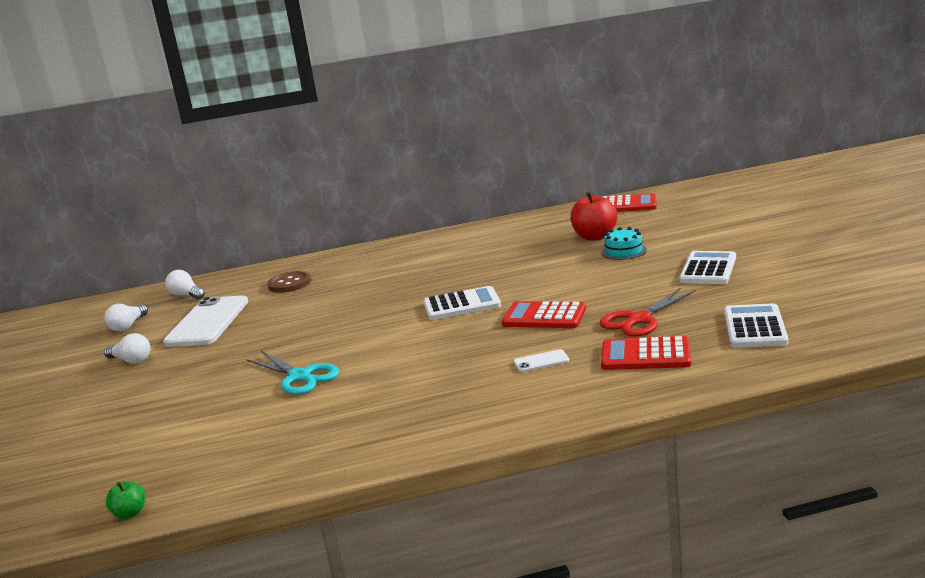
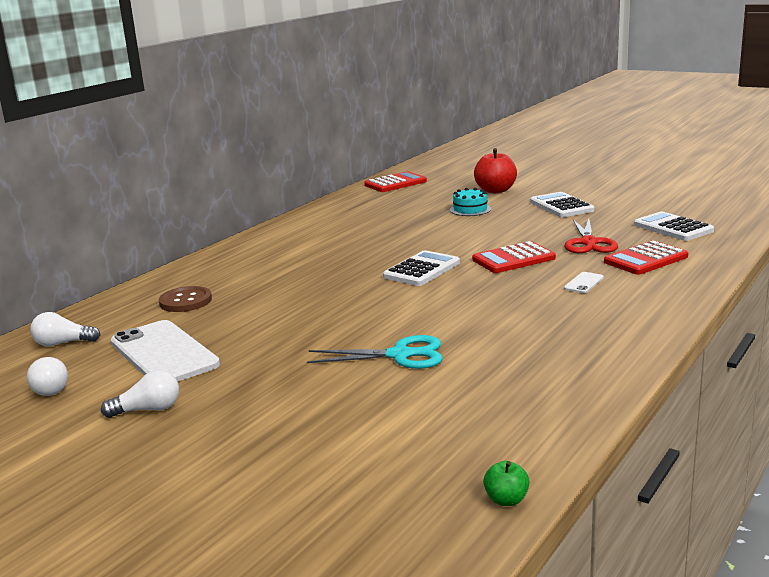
camera: 45 degrees left, 0 degrees up
red apple [570,191,617,240] -> red apple moved to [474,148,517,193]

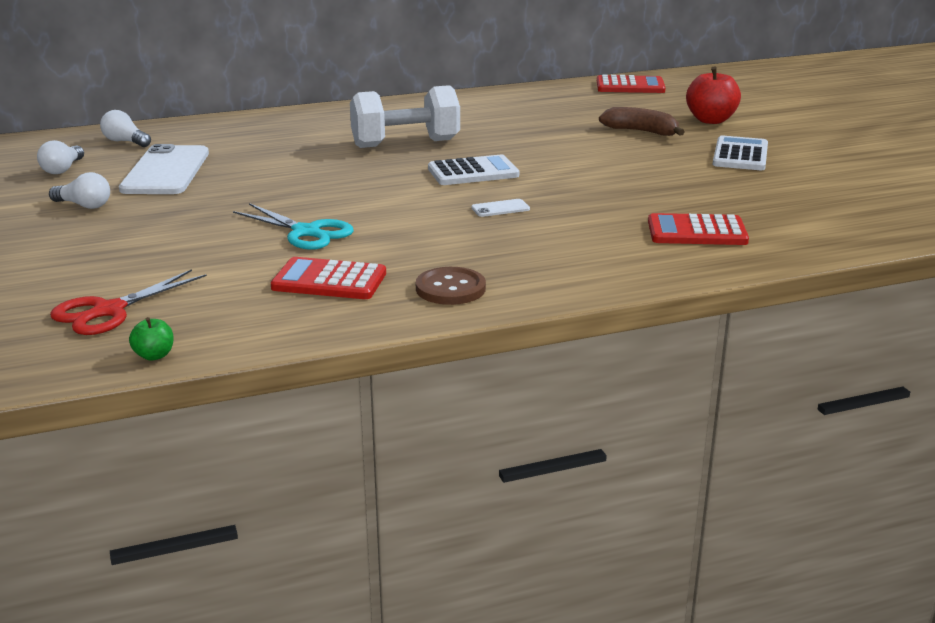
camera: 35 degrees right, 5 degrees up
brown button [159,286,212,312] -> brown button moved to [416,267,486,305]
turquoise cake [450,188,491,216] -> brown banana [599,107,684,136]
red calculator [472,241,556,273] -> red calculator moved to [271,257,386,299]
red scissors [564,219,618,253] -> red scissors moved to [50,269,207,335]
white phone [564,272,604,293] -> white phone moved to [471,199,530,217]
white calculator [634,212,714,241] -> none
none -> white dumbbell [350,85,460,148]

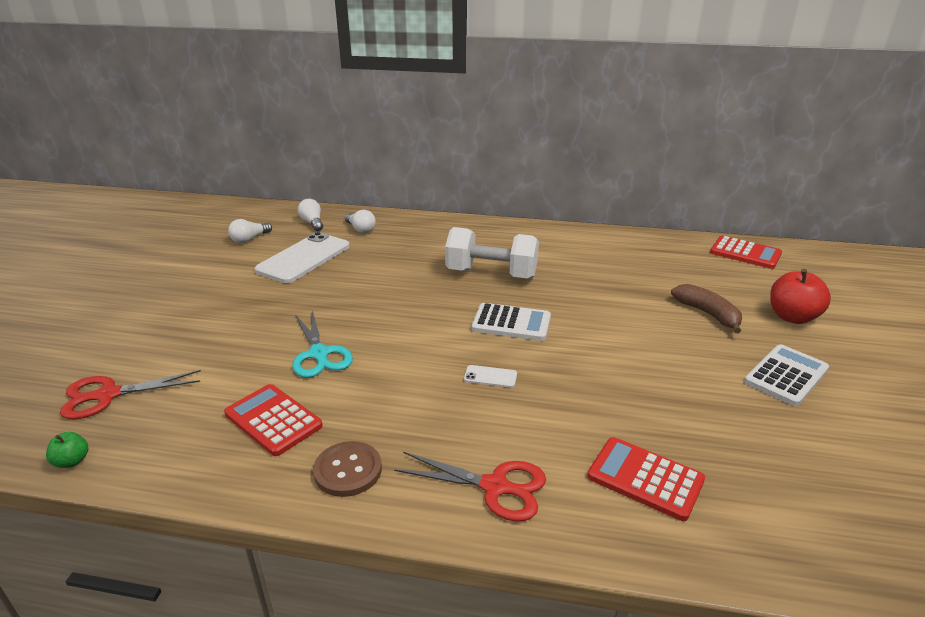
camera: 30 degrees right, 5 degrees up
white light bulb [49,172,110,209] -> white light bulb moved to [345,210,376,233]
none -> red scissors [394,452,546,522]

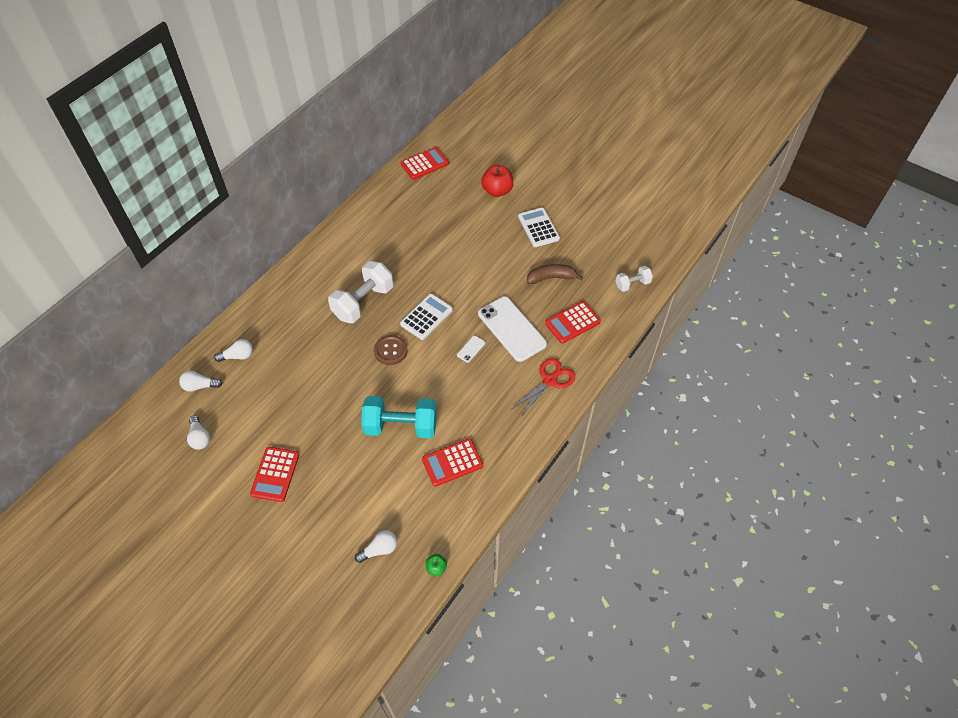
camera: 65 degrees left, 25 degrees up
red scissors [60,370,201,419] -> white light bulb [355,530,397,563]
white phone [255,232,350,283] -> white phone moved to [478,297,547,362]
turquoise scissors [292,310,353,378] -> turquoise dumbbell [361,396,437,438]
brown button [313,441,382,497] -> brown button moved to [374,335,408,365]
brown banana [671,284,742,333] -> brown banana moved to [527,264,583,284]
none -> red calculator [250,447,299,502]
none -> white dumbbell [616,266,653,292]

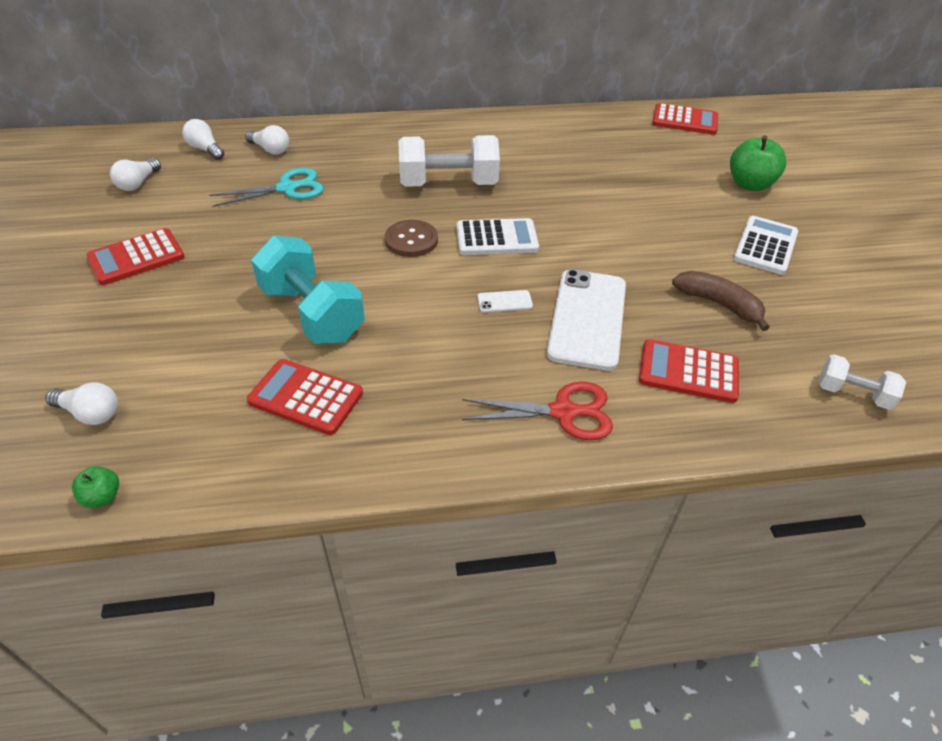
camera: 45 degrees right, 10 degrees down
red apple [481,165,513,197] -> green apple [730,135,786,191]
none -> turquoise scissors [209,168,324,207]

